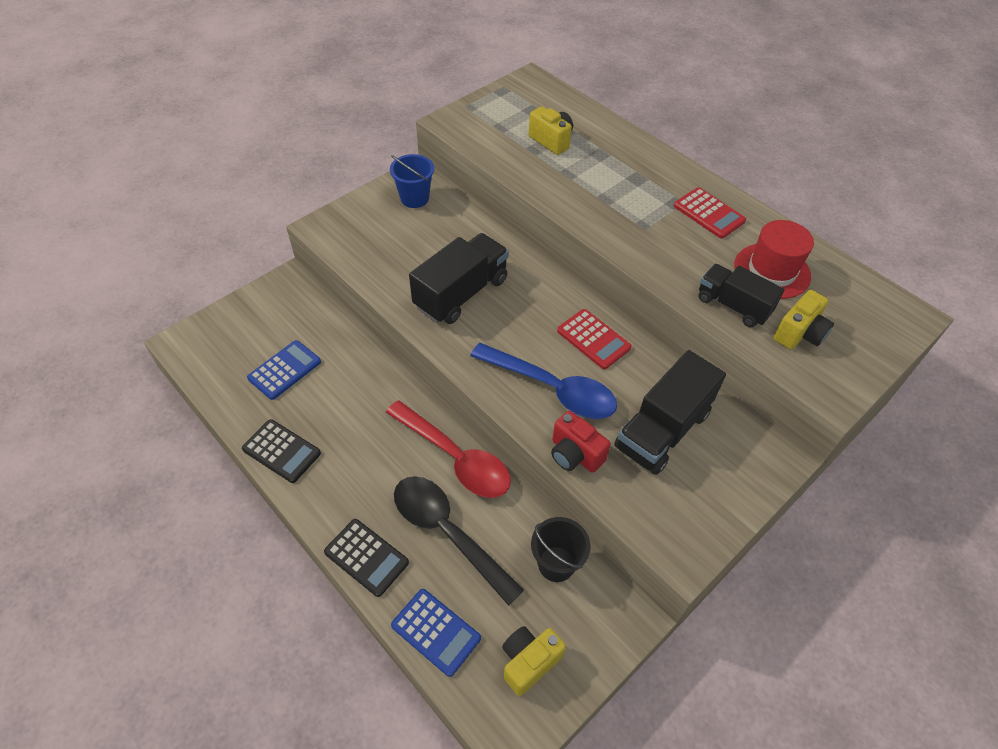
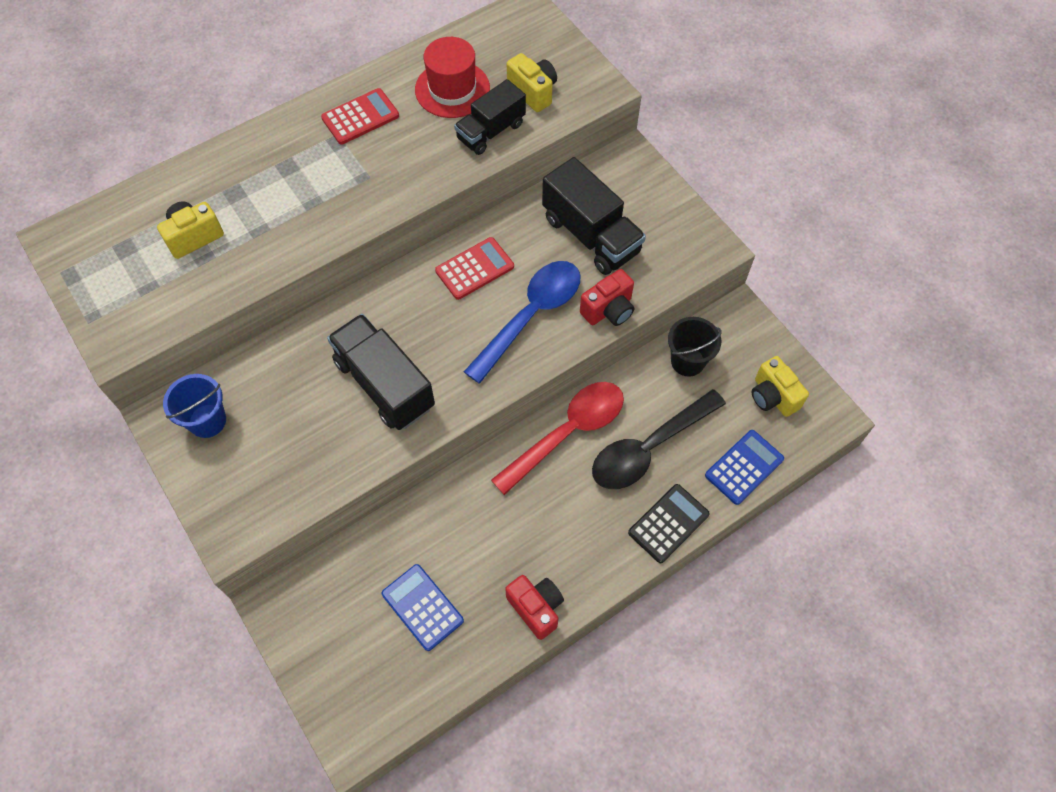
camera: 80 degrees left, 10 degrees up
black calculator [242,419,321,483] -> red camera [505,575,564,640]

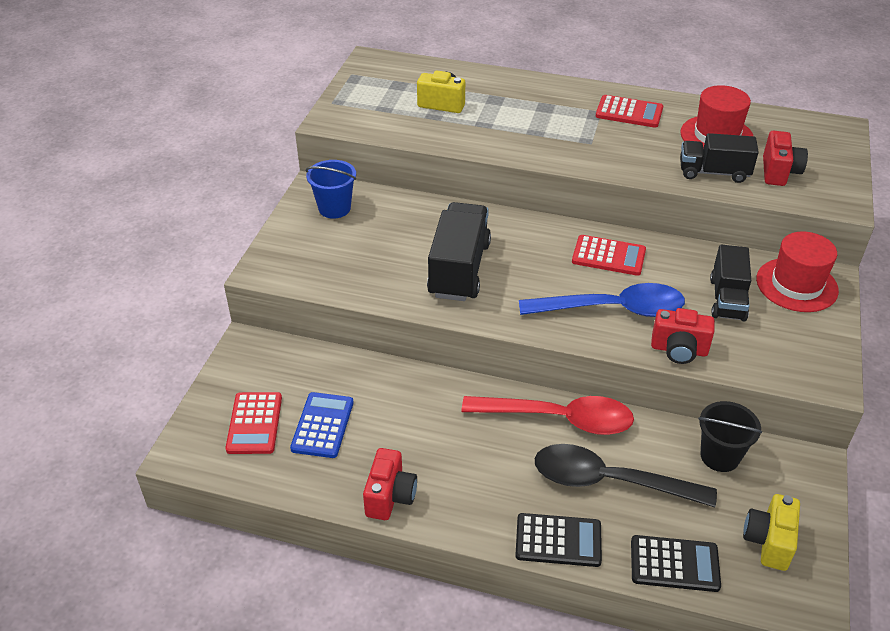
camera: 50 degrees right, 20 degrees down
yellow camera [507,53,557,112] -> red camera [763,131,808,186]
black truck [542,157,646,275] -> black truck [710,245,751,322], size x0.66
blue calculator [705,430,784,505] -> black calculator [631,535,721,592]
none -> red calculator [225,392,282,454]
none -> red hat [756,231,839,312]

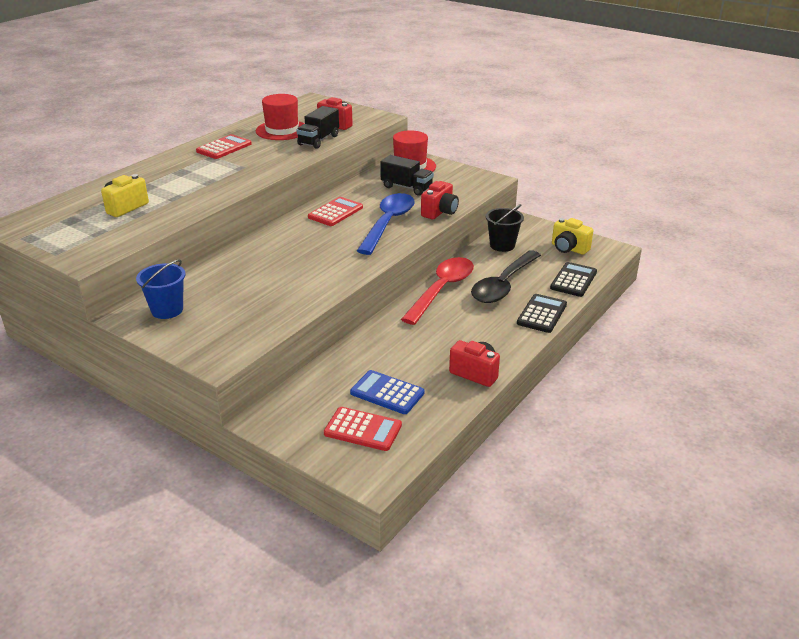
camera: 70 degrees left, 10 degrees down
black truck [427,202,491,301] -> none

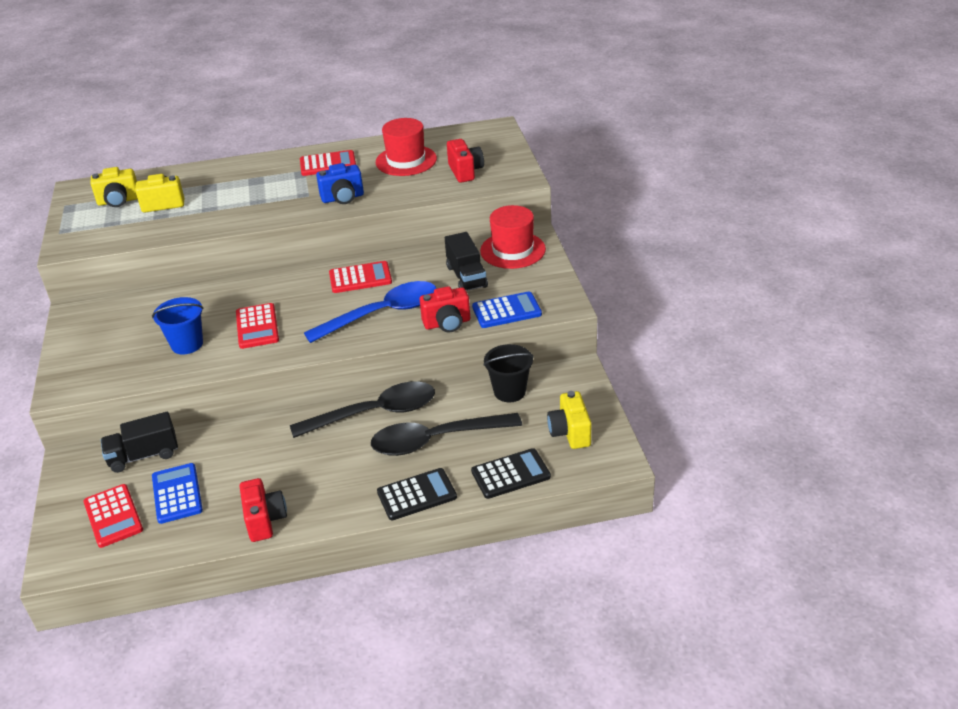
camera: 45 degrees right, 5 degrees up
blue bucket [136,260,186,319] -> blue bucket moved to [152,297,203,354]
black truck [297,106,339,149] -> black truck moved to [101,412,178,473]
red spoon [401,257,474,325] -> black spoon [290,381,435,438]
none -> yellow camera [90,167,138,207]
none -> red calculator [236,303,279,349]
none -> blue camera [316,163,364,204]
none -> blue calculator [472,291,542,328]

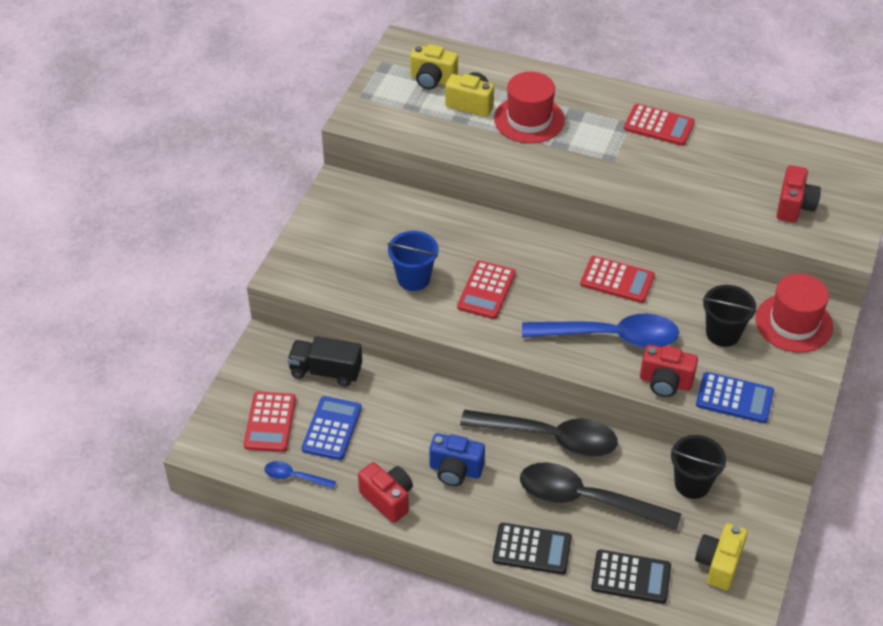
camera: 30 degrees right, 10 degrees up
red camera [240,478,287,542] -> red camera turned 60 degrees counterclockwise [358,462,413,523]
blue camera [316,163,364,204] -> blue camera moved to [429,433,485,486]
red hat [376,118,437,176] -> red hat moved to [494,72,565,143]
black truck [445,232,488,291] -> black bucket [702,285,757,347]
none -> blue spoon [264,461,336,489]

